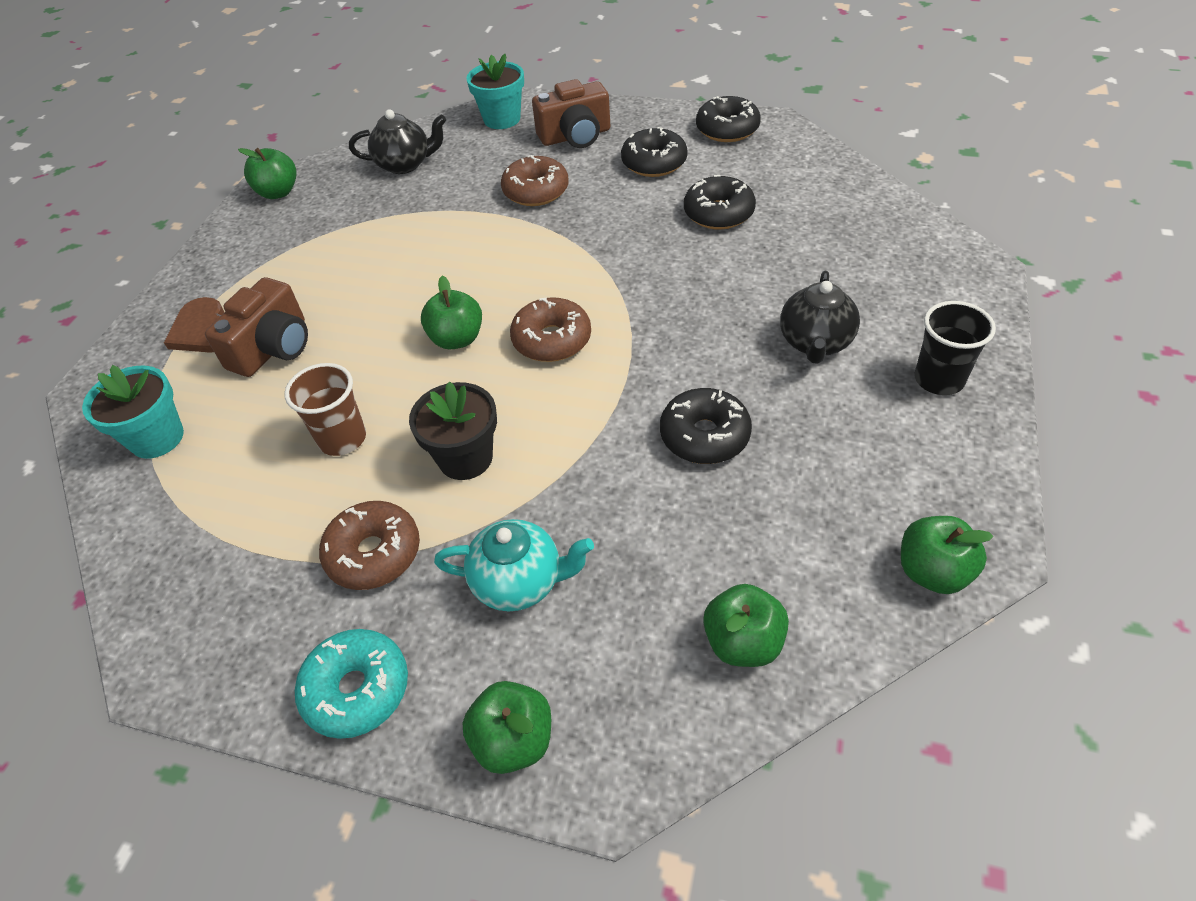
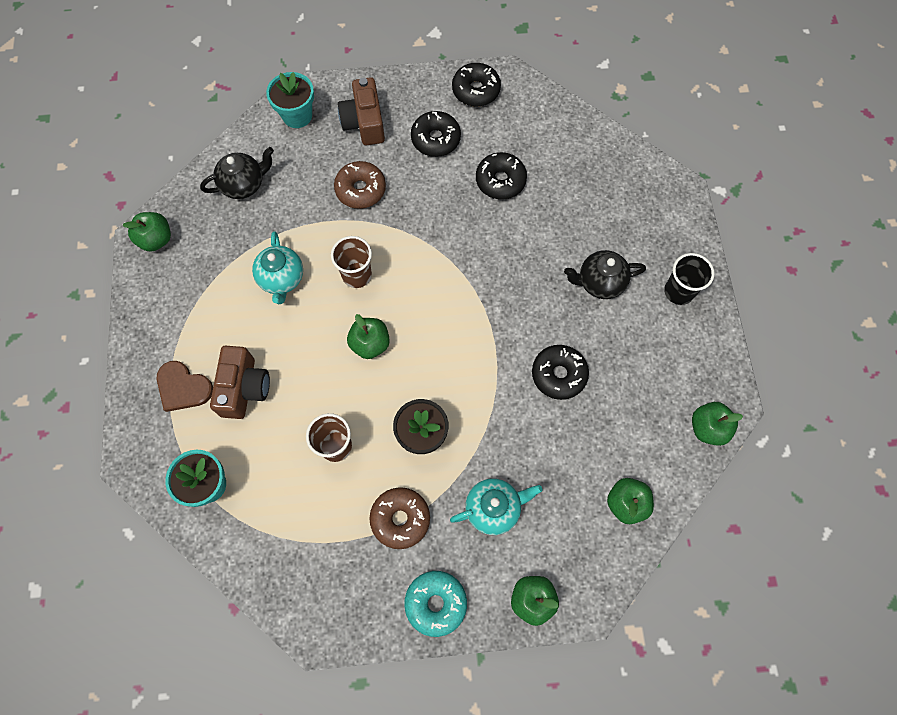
camera: 25 degrees left, 20 degrees up
brown donut [510,297,591,362] -> none
brown camera [532,79,610,148] -> brown camera turned 120 degrees clockwise [338,77,385,145]
black teapot [780,271,860,364] -> black teapot turned 90 degrees clockwise [564,250,646,299]
none -> turquoise teapot [252,231,303,304]
none -> brown cup [331,236,372,288]

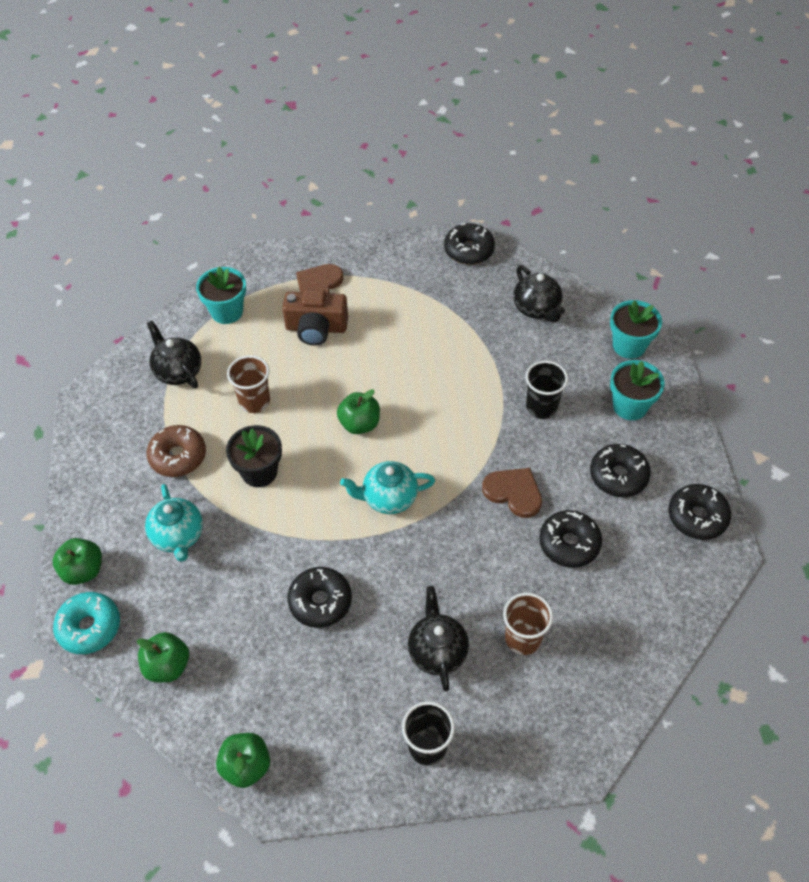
camera: 90 degrees right, 15 degrees down
green apple [123,212,171,252] -> black donut [444,223,495,265]
turquoise teapot [252,231,303,304] -> turquoise teapot moved to [340,461,435,514]
brown cup [331,236,372,288] -> brown cup moved to [503,593,553,655]
brown donut [334,161,386,209] -> black cup [525,361,568,419]
brown camera [338,77,385,145] -> turquoise flower pot [610,360,665,420]
turquoise donut [404,571,467,637] -> turquoise donut moved to [53,592,120,654]
none -> black teapot [147,320,201,388]
none -> brown heart [482,468,542,518]

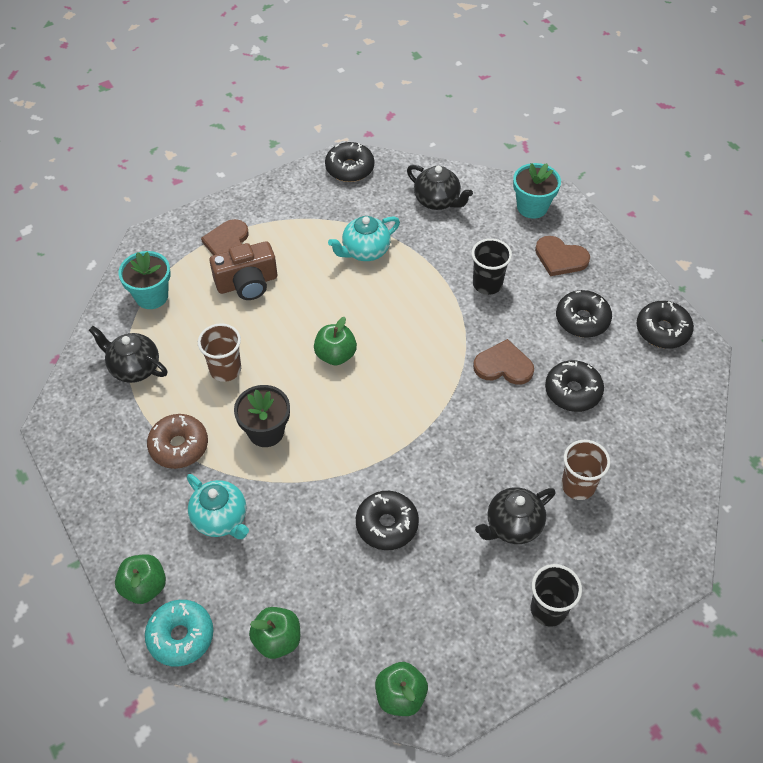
camera: 25 degrees left, 0 degrees up
turquoise teapot [340,461,435,514] -> turquoise teapot moved to [328,216,400,261]
black teapot [408,586,469,692] -> black teapot turned 90 degrees counterclockwise [475,487,556,544]
turquoise flower pot [610,360,665,420] -> brown heart [535,236,590,276]

